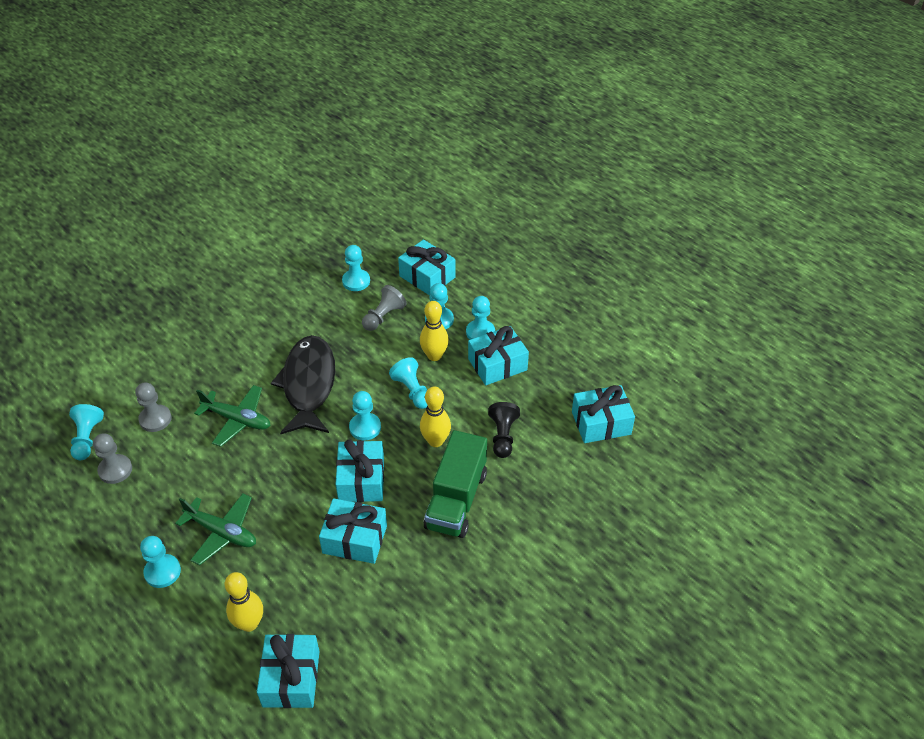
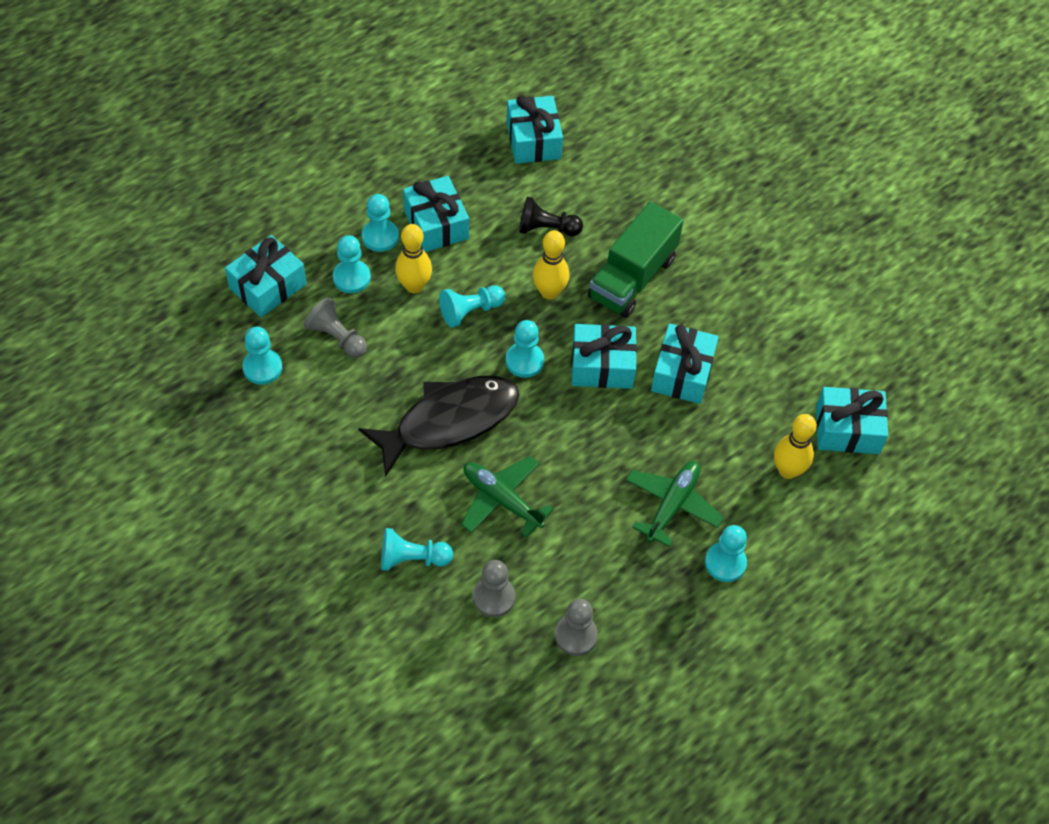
camera: 90 degrees left, 10 degrees up
turquoise pawn [69,404,104,460] -> turquoise pawn moved to [381,528,453,571]
green plane [194,385,271,447] -> green plane turned 75 degrees counterclockwise [461,456,554,538]
black fish [271,335,335,434] -> black fish turned 150 degrees clockwise [358,376,520,477]
green truck [424,430,487,538] -> green truck turned 105 degrees clockwise [588,202,683,318]

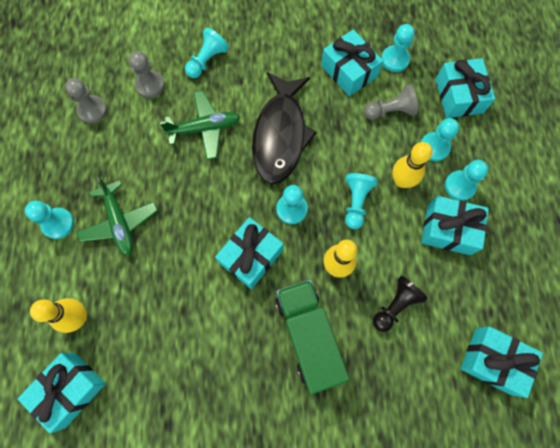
camera: 130 degrees right, 15 degrees up
turquoise gift [651,323,719,404] -> turquoise gift moved to [321,30,383,96]

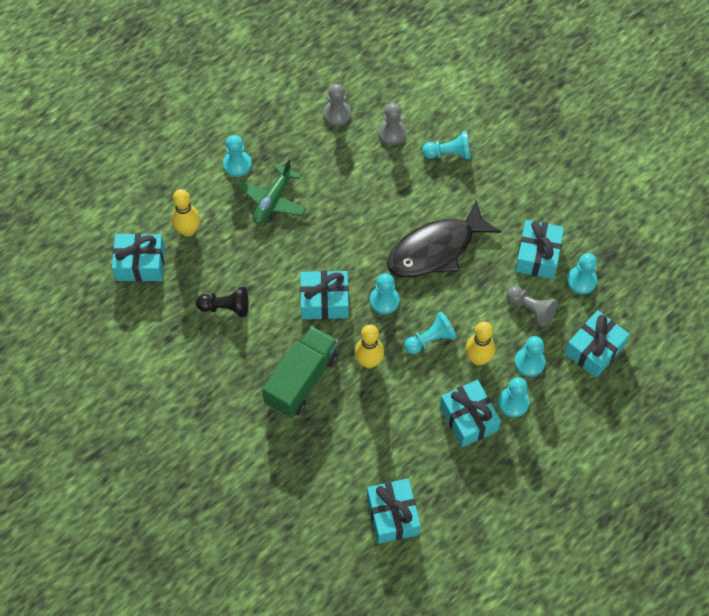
camera: 50 degrees right, 10 degrees down
green plane [160,91,240,160] -> none
black pawn [373,276,428,332] -> black pawn moved to [196,287,248,317]

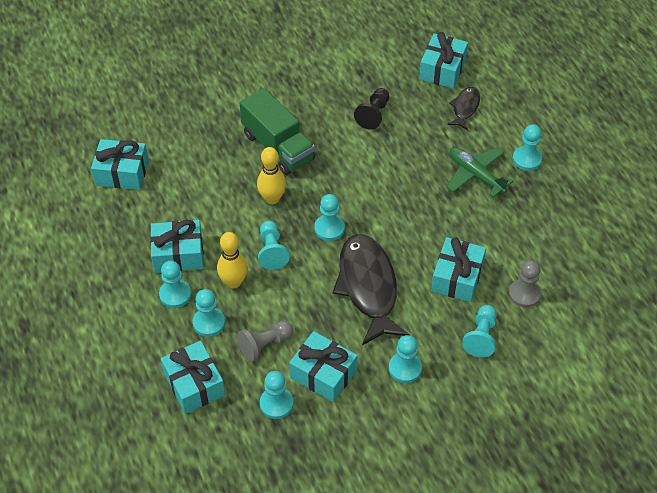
camera: 110 degrees right, 10 degrees down
yellow bowling pin [172,189,200,237] -> black fish [447,87,480,130]
turquoise gift [300,271,349,319] -> turquoise gift moved to [431,237,486,302]
grey pawn [323,84,351,126] -> none
none -> turquoise pawn [389,335,422,383]

